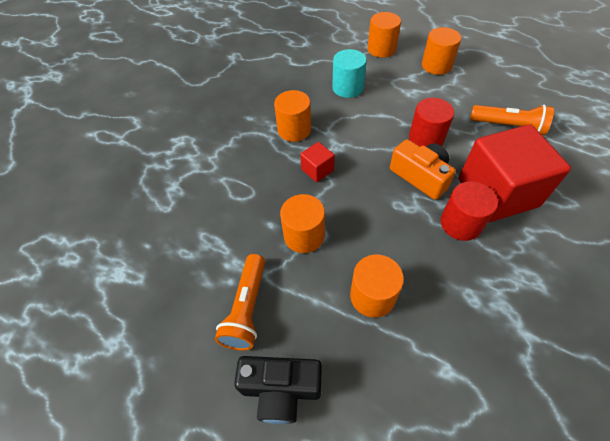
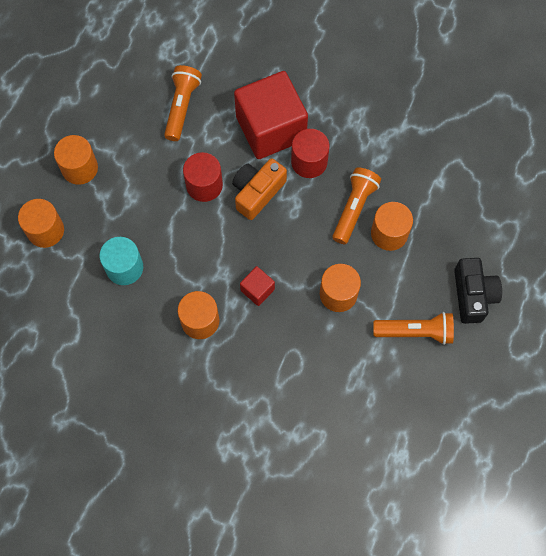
camera: 100 degrees left, 15 degrees up
none -> orange flashlight [332,168,381,244]

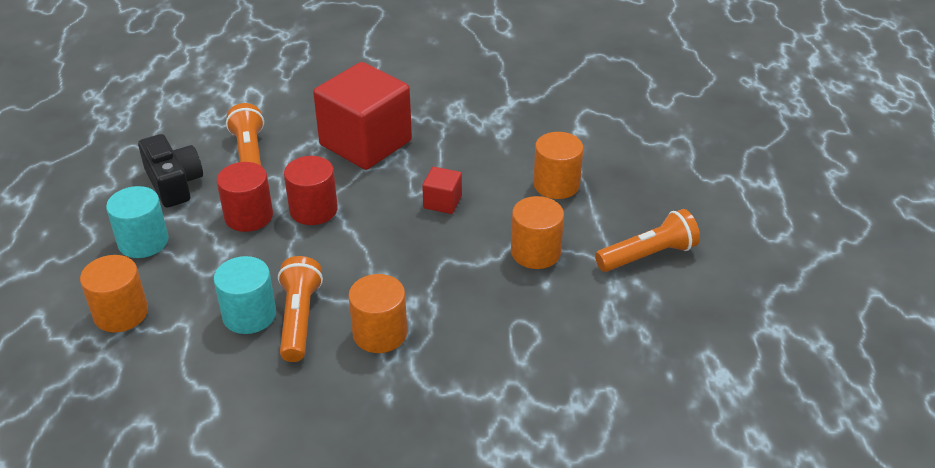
camera: 25 degrees left, 30 degrees down
orange cylinder [54,135,98,185] -> turquoise cylinder [106,186,169,258]
orange camera [232,158,287,220] -> none
red cube [240,266,275,306] -> red cube moved to [422,167,462,214]
red cylinder [291,129,329,178] -> red cylinder moved to [217,162,273,232]
orange flashlight [332,168,381,244] -> orange flashlight moved to [278,256,323,362]
black camera [454,258,502,324] -> black camera moved to [138,134,203,208]

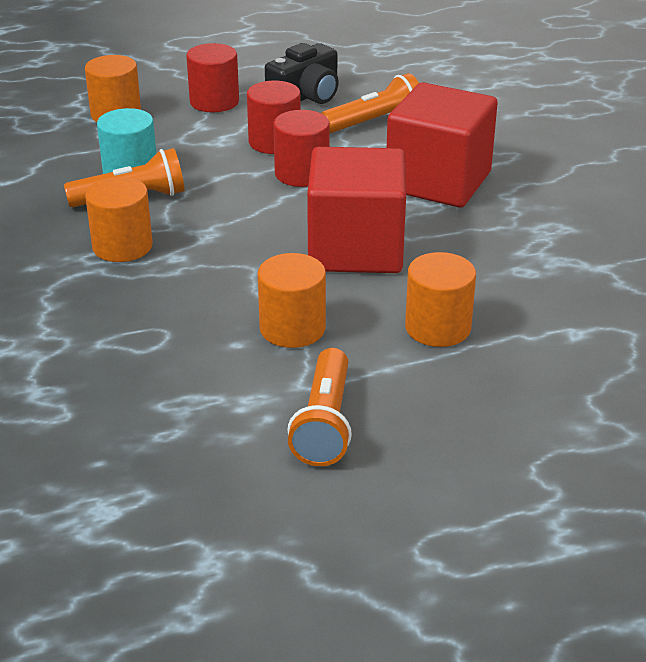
camera: 75 degrees right, 5 degrees down
turquoise cylinder [106,186,169,258] -> red cylinder [186,43,239,112]
red cube [422,167,462,214] -> red cube [307,147,406,273], size x2.31
orange flashlight [595,209,700,272] -> orange flashlight turned 45 degrees clockwise [287,348,352,466]

